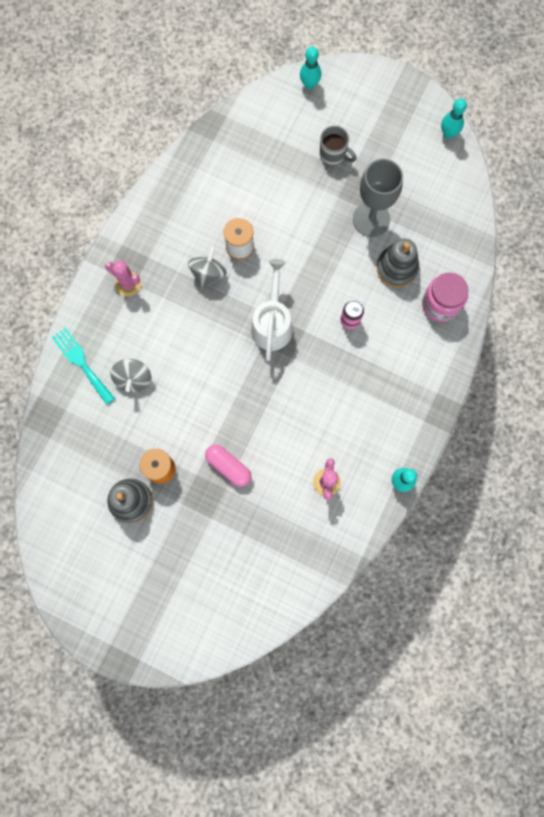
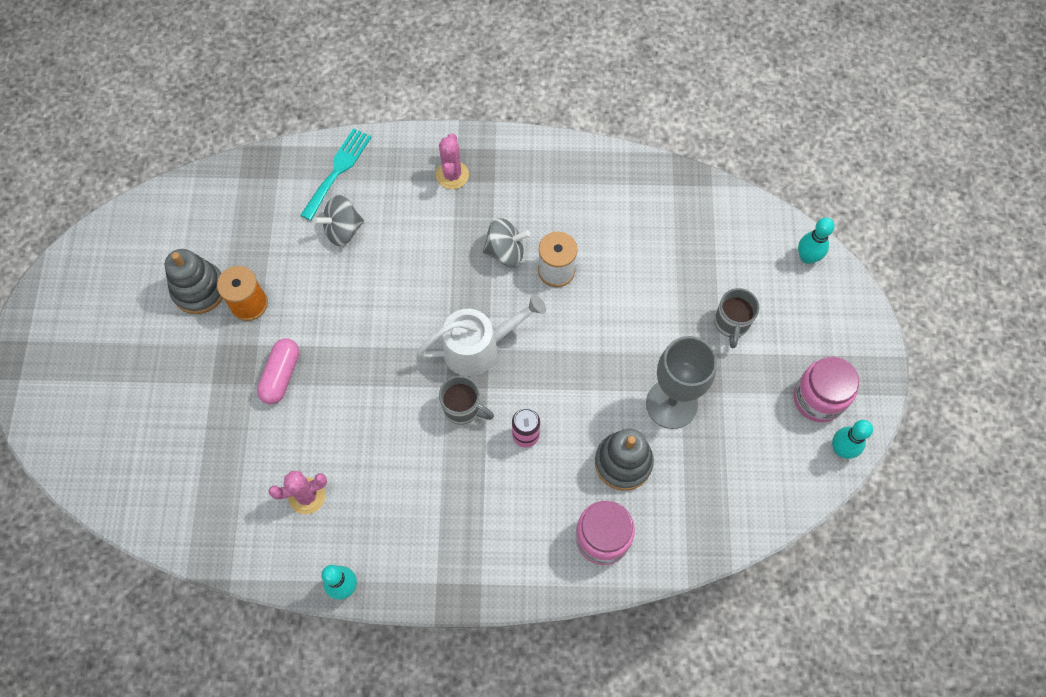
camera: 65 degrees right, 10 degrees down
none -> grey mug [439,375,494,425]
none -> pink jar [793,357,859,422]

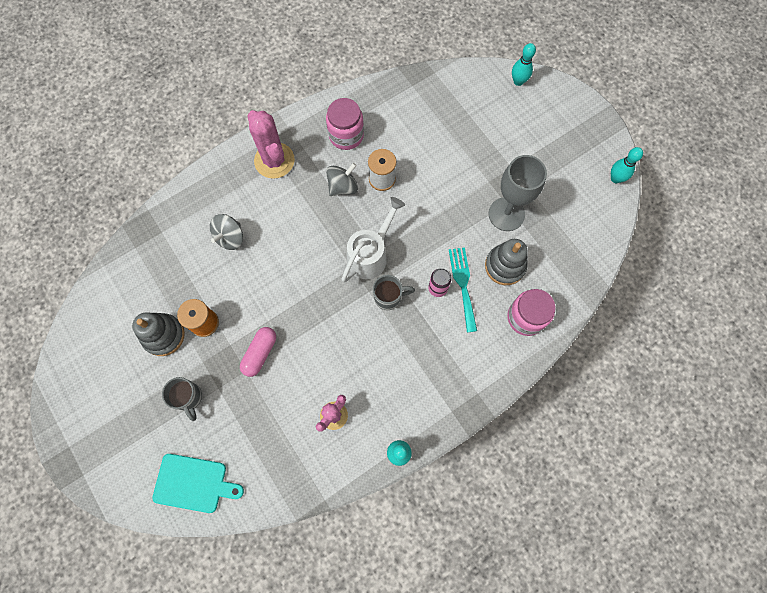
camera: 35 degrees left, 5 degrees up
pink capsule [257,339,299,404] -> pink capsule turned 45 degrees clockwise [240,327,276,377]
turquoise fork [300,128,372,221] -> turquoise fork moved to [449,247,477,333]
pink cactus [436,133,469,189] -> pink cactus [247,110,295,179], size x1.64
grey mug [715,288,760,348] -> grey mug moved to [162,377,202,421]
pink jar [793,357,859,422] -> pink jar moved to [326,98,364,150]
none -> turquoise cutting board [152,454,244,513]

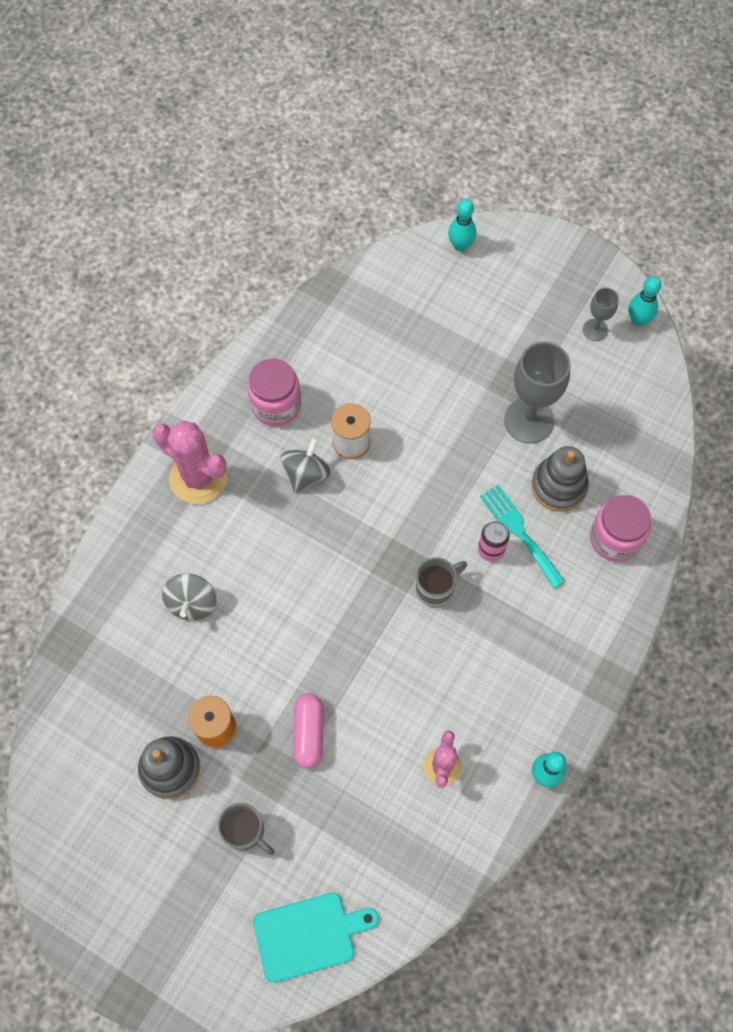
camera: 25 degrees left, 5 degrees down
white watering can [341,197,405,282] -> none
none -> grey goblet [583,288,619,341]

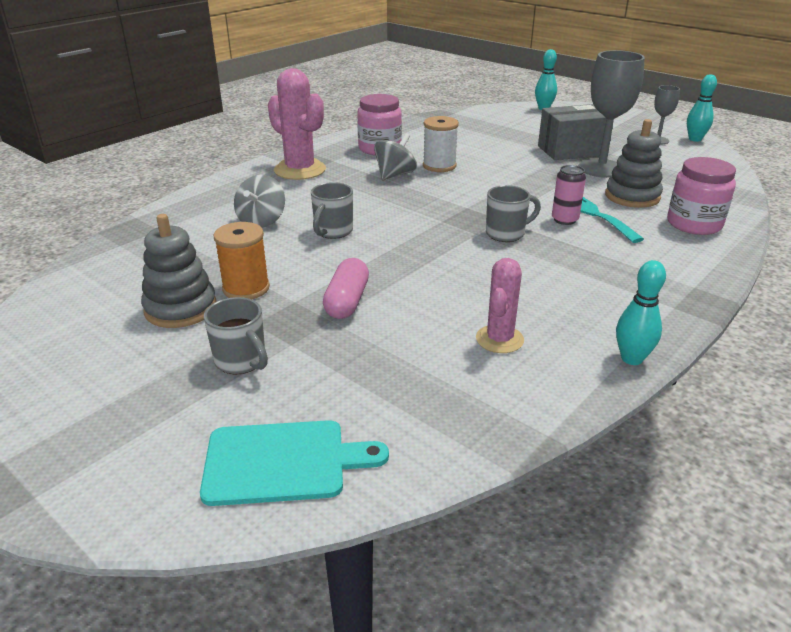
camera: 10 degrees right, 35 degrees down
none -> grey mug [311,182,353,239]
none -> grey box [538,104,606,160]

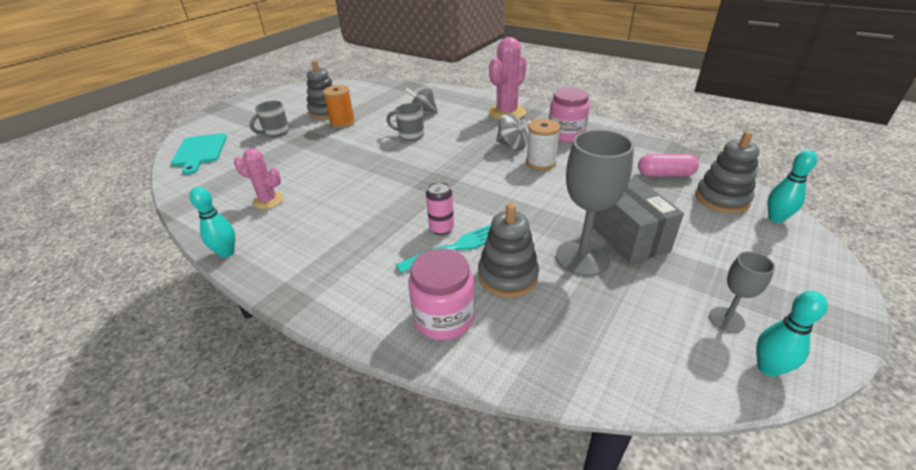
camera: 85 degrees right, 5 degrees up
pink capsule [323,258,369,319] -> pink capsule moved to [638,154,699,177]
grey mug [486,185,541,242] -> none
none -> grey stacking toy [695,131,759,213]

